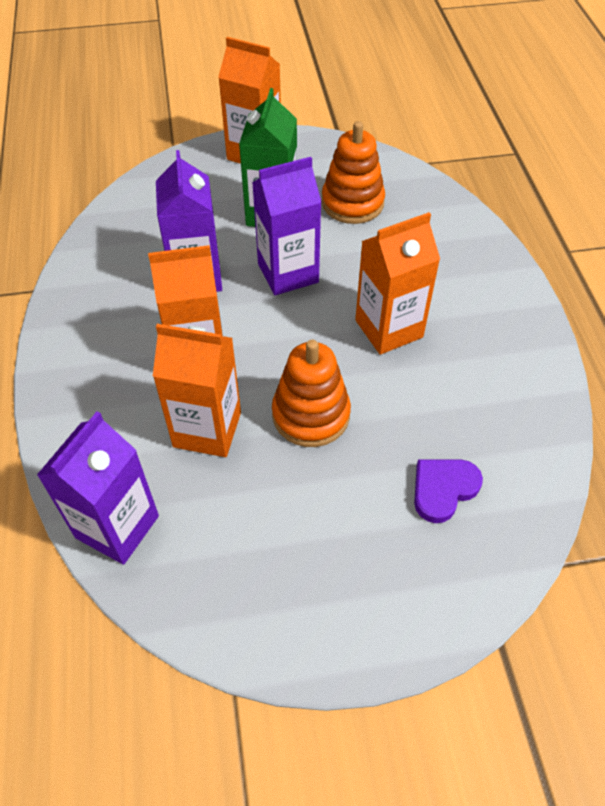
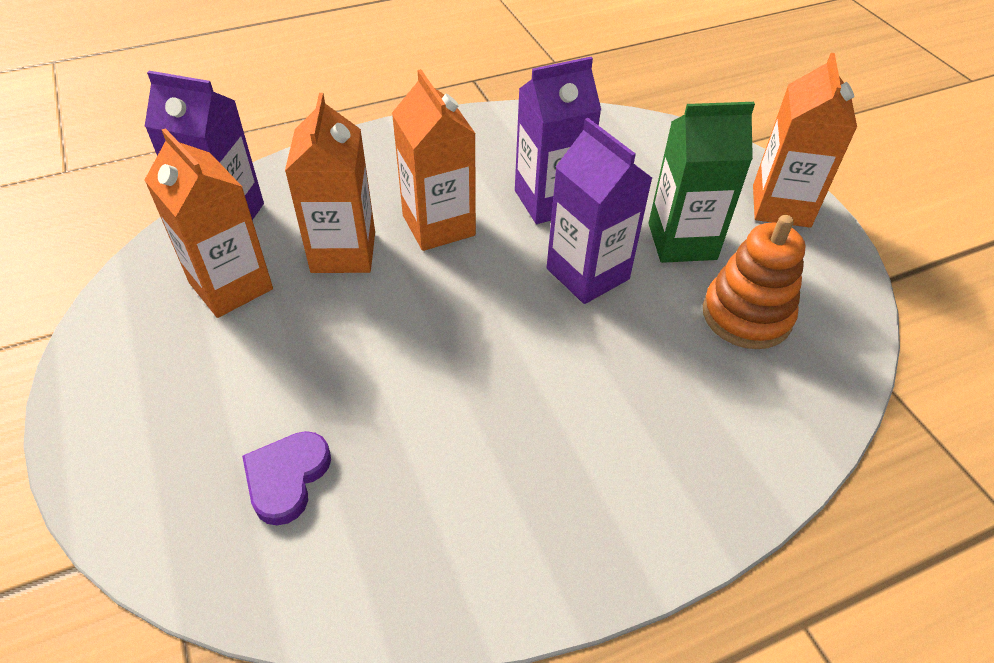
camera: 75 degrees right, 5 degrees down
orange stacking toy [272,340,351,447] -> none
orange carton [355,212,440,355] -> orange carton moved to [145,128,273,318]
purple heart [414,459,483,523] -> purple heart turned 105 degrees counterclockwise [242,431,331,525]

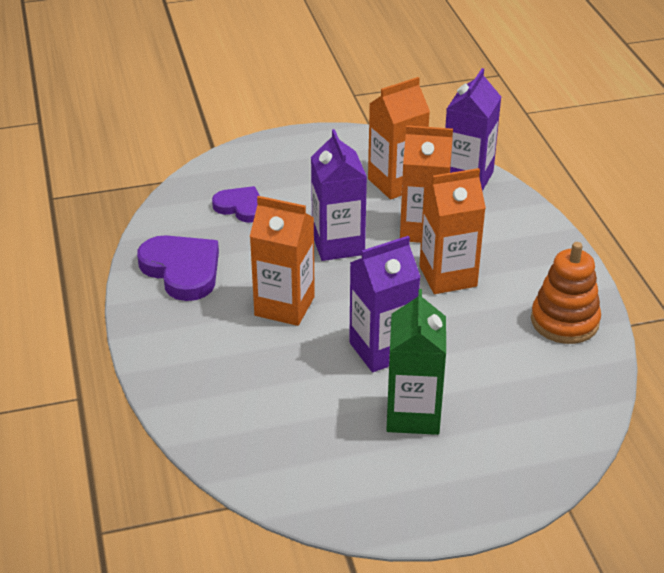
camera: 100 degrees right, 10 degrees down
purple carton [515,57,601,224] -> purple carton moved to [311,129,367,261]
orange stacking toy [703,215,806,349] -> orange stacking toy moved to [531,242,601,344]
orange carton [753,53,857,228] -> orange carton moved to [250,196,315,326]
none -> purple heart [137,235,219,301]

